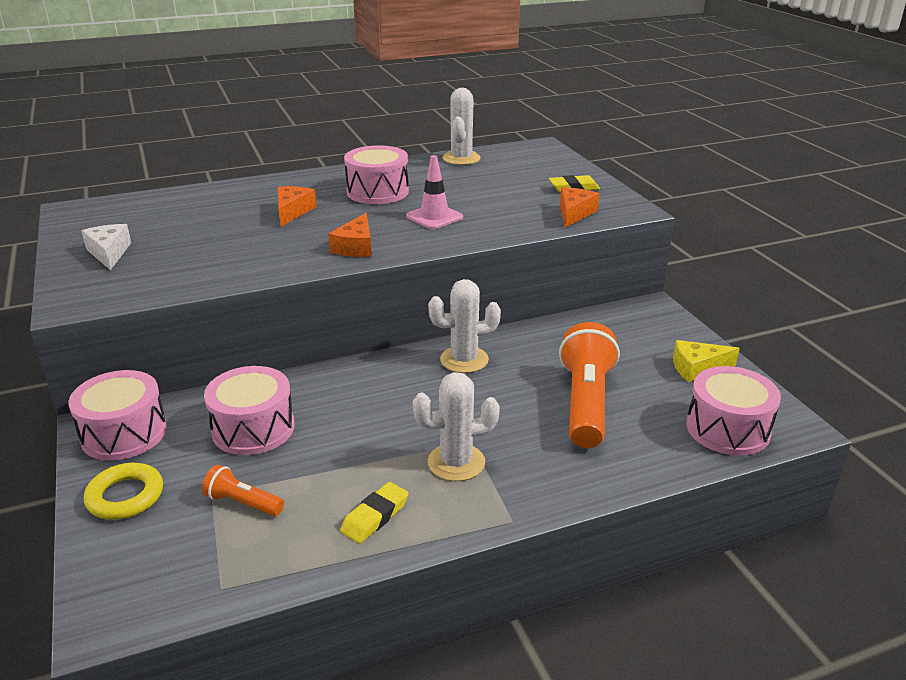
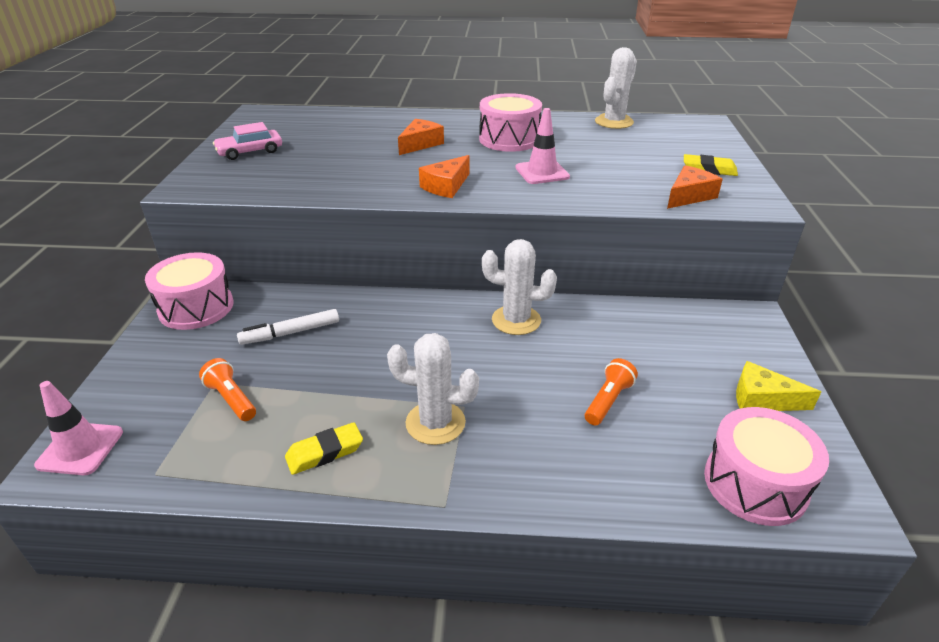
camera: 25 degrees right, 5 degrees up
white cheese [81,224,131,270] -> pink car [213,122,282,160]
yellow ring [84,463,163,520] -> none
pink drum [204,366,294,455] -> white marker [237,309,339,345]
orange flashlight [559,322,620,448] -> orange flashlight [585,358,638,425], size x0.49
none -> pink traffic cone [34,381,123,475]

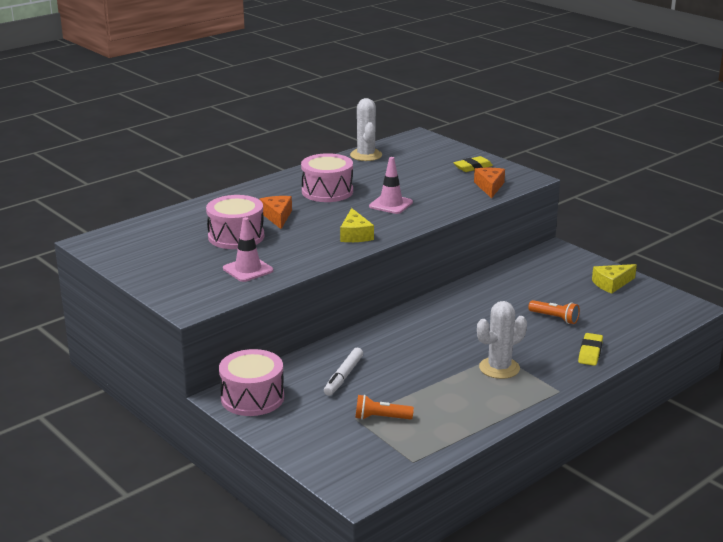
camera: 45 degrees left, 10 degrees down
pink traffic cone [34,381,123,475] -> pink traffic cone moved to [223,217,273,282]
pink car [213,122,282,160] -> none
yellow eraser [285,422,363,475] -> yellow eraser moved to [578,333,603,366]
orange cheese [419,155,470,198] -> yellow cheese [340,208,374,242]
white cactus [482,239,557,335] -> none
orange flashlight [585,358,638,425] -> orange flashlight turned 135 degrees clockwise [528,300,580,324]
pink drum [704,407,829,526] -> pink drum moved to [206,195,264,249]

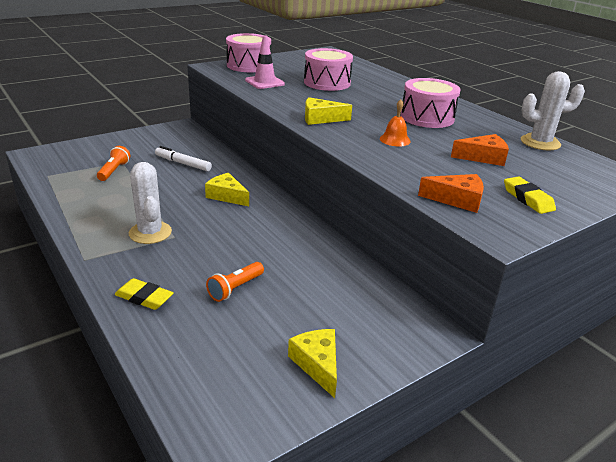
camera: 95 degrees right, 5 degrees up
pink drum [219,349,284,416] -> pink drum moved to [226,33,271,72]
orange cheese [260,196,292,229] -> orange cheese moved to [451,134,509,166]
pink traffic cone [369,157,413,214] -> orange bell [380,99,411,147]
none -> yellow cheese [205,173,249,206]

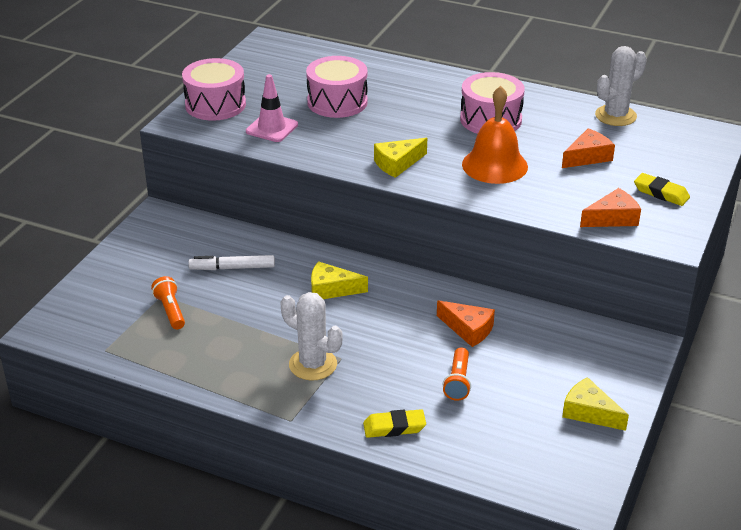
camera: 30 degrees left, 5 degrees up
orange bell [380,99,411,147] -> orange bell [462,86,528,184], size x1.92
none -> orange cheese [437,300,495,347]

